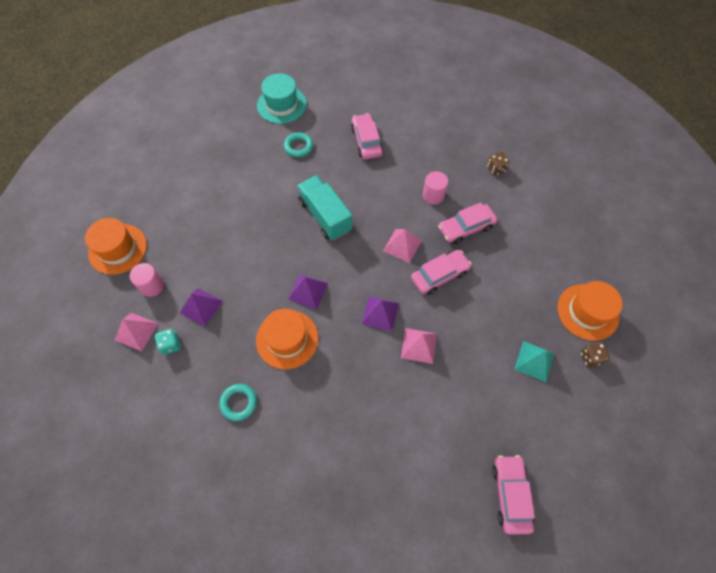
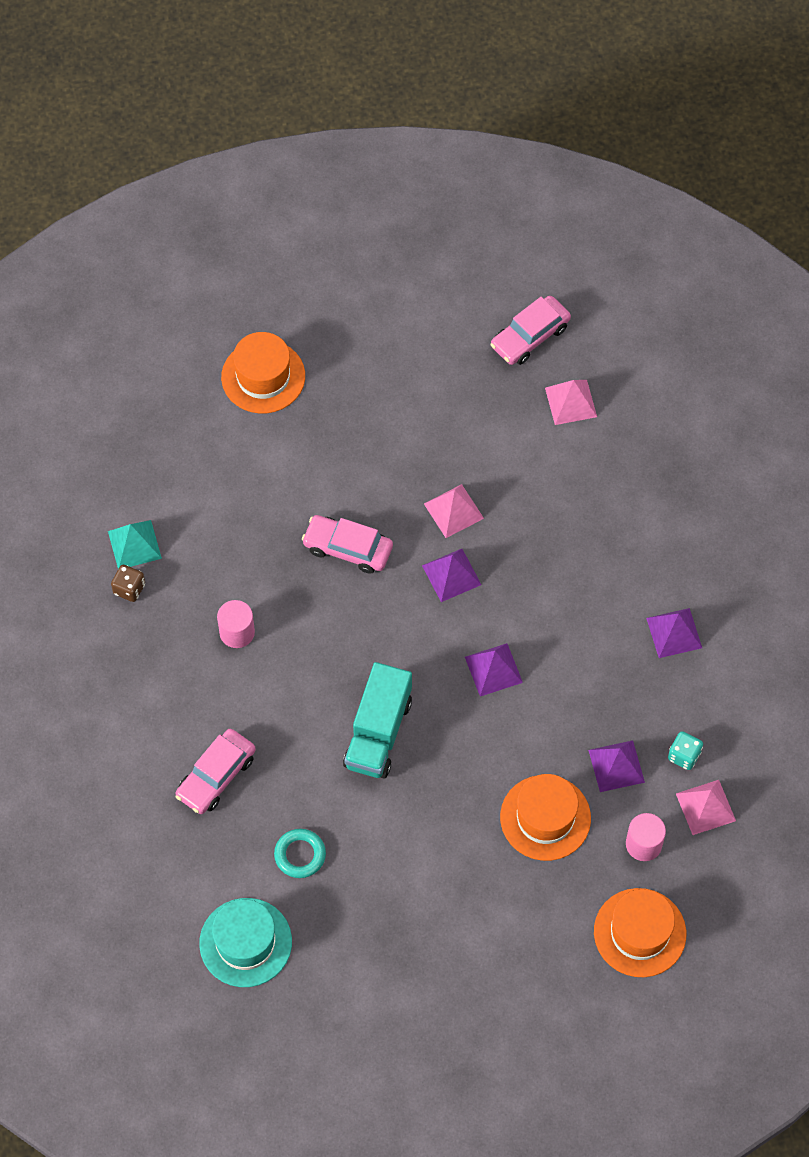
camera: 130 degrees left, 0 degrees up
turquoise ring [219,384,257,421] -> purple pyramid [646,608,702,658]
orange hat [256,309,318,370] -> orange hat moved to [500,774,591,861]
pink pyramid [383,229,422,263] -> pink pyramid moved to [545,380,597,425]
pink car [438,202,497,244] -> none
turquoise pyramid [514,341,555,382] -> turquoise pyramid moved to [108,520,162,569]
brown dice [580,342,610,367] -> none

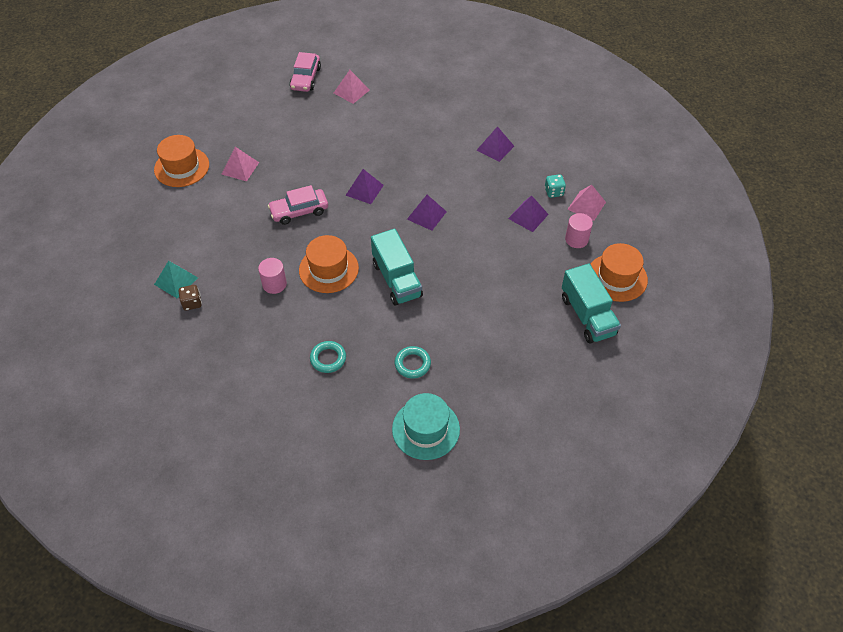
camera: 40 degrees left, 10 degrees down
pink car [175,729,256,814] -> turquoise ring [310,341,346,373]
pink pyramid [424,484,484,538] -> pink pyramid moved to [222,147,259,181]
orange hat [500,774,591,861] -> orange hat moved to [299,235,359,293]
none -> turquoise truck [562,264,621,343]

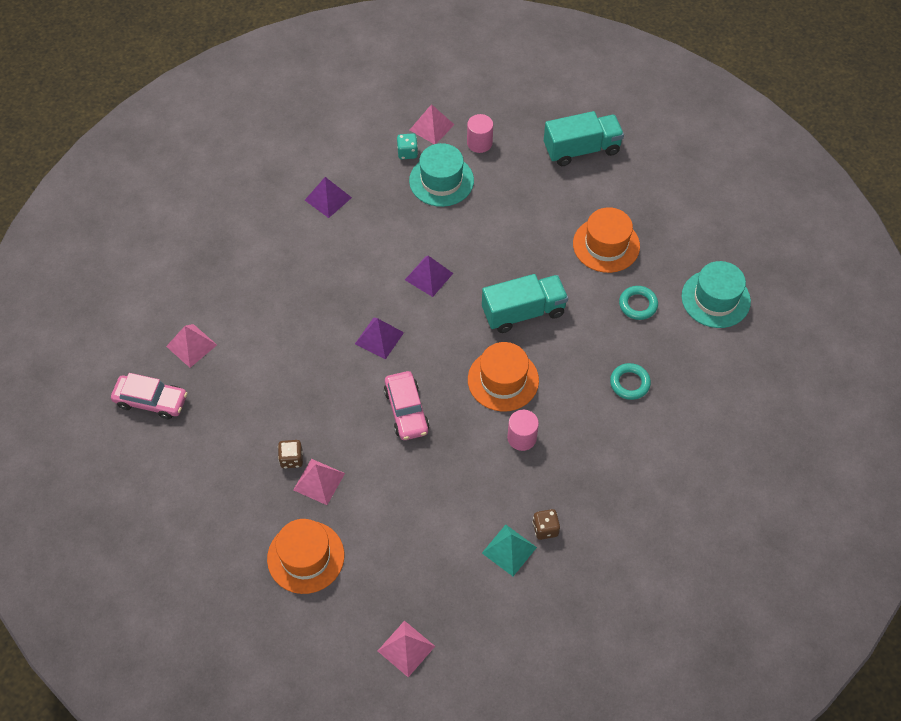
camera: 85 degrees left, 5 degrees up
purple pyramid [508,195,549,232] -> turquoise hat [409,143,474,207]
orange hat [590,243,648,302] -> orange hat moved to [573,207,640,273]
none -> brown dice [278,440,303,468]
none -> pink pyramid [378,621,435,677]

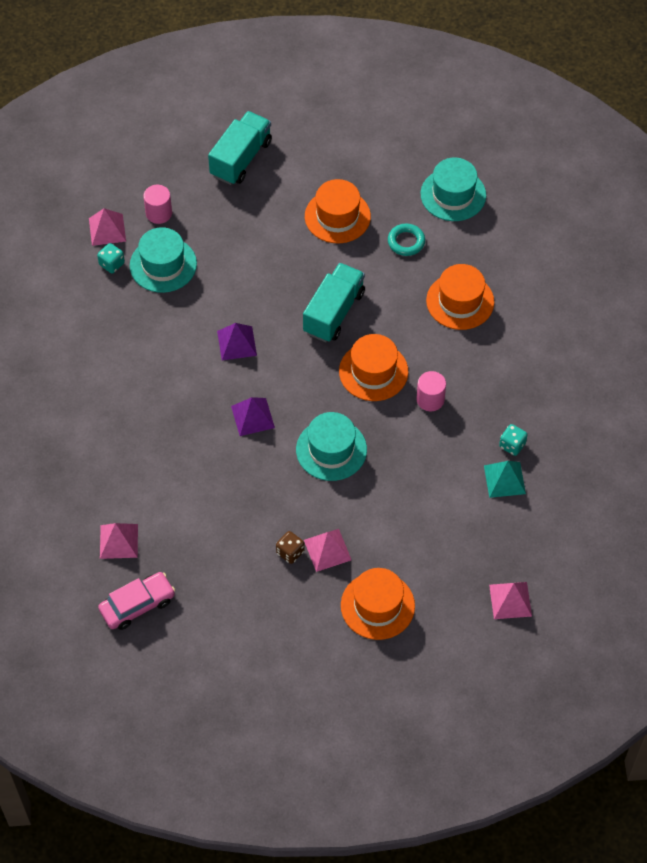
camera: 45 degrees left, 0 degrees up
purple pyramid [305,177,352,218] -> none
pink car [384,371,429,440] -> turquoise hat [296,412,367,481]
brown dice [533,509,560,540] -> turquoise dice [499,424,527,456]
turquoise ring [610,363,651,400] -> orange hat [426,264,494,330]

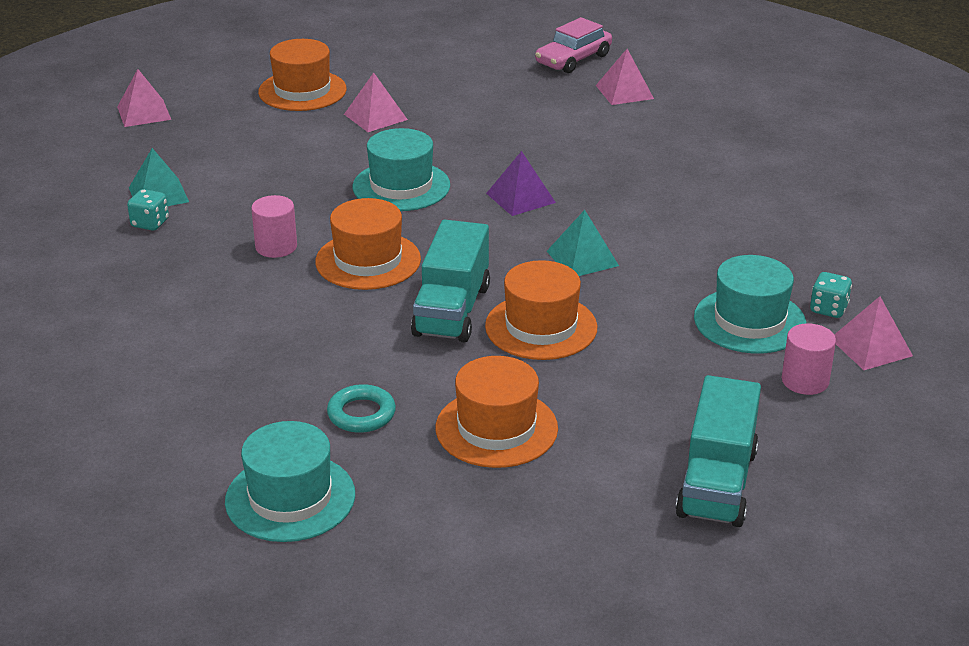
camera: 165 degrees right, 25 degrees down
purple pyramid [217,323,257,360] -> turquoise pyramid [547,210,619,276]
brown dice [276,531,304,564] -> none
orange hat [426,264,494,330] -> orange hat moved to [485,260,598,360]

